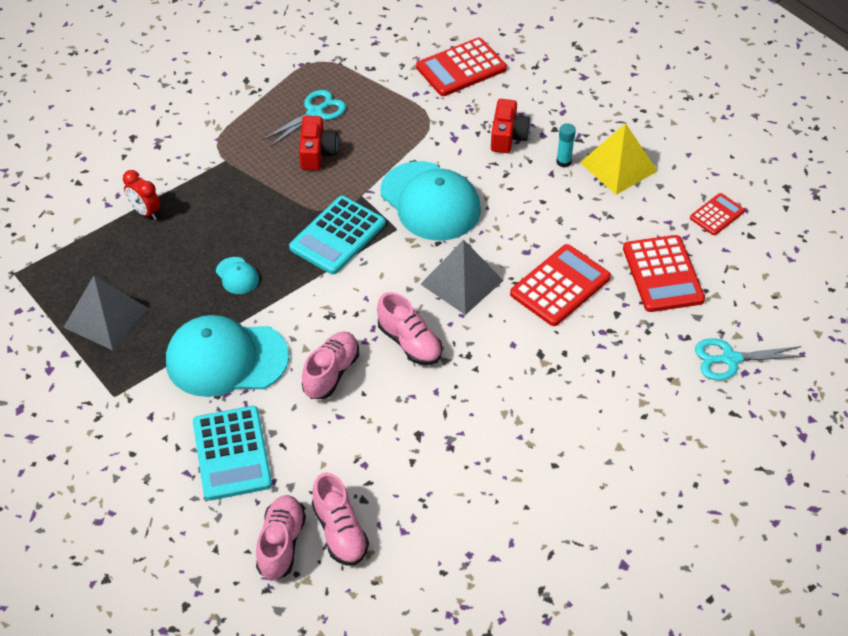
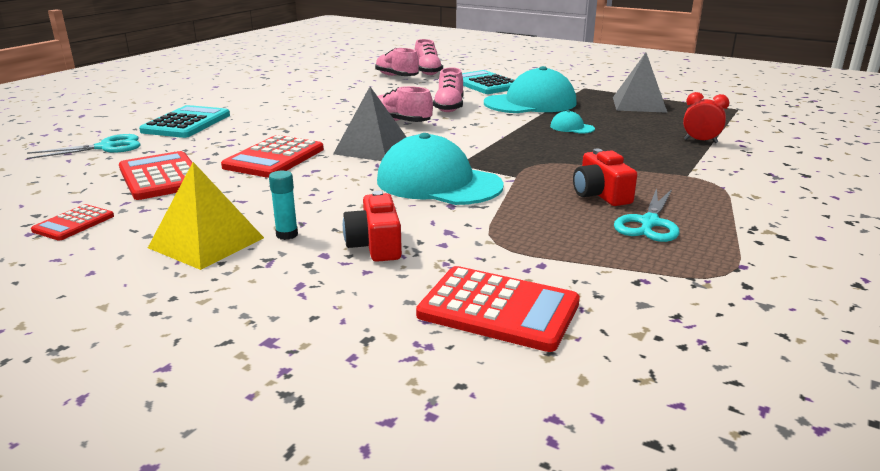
camera: 160 degrees right, 25 degrees down
turquoise calculator [289,196,386,274] -> turquoise calculator moved to [139,105,230,138]
red calculator [416,38,507,96] -> red calculator turned 75 degrees clockwise [416,266,580,352]

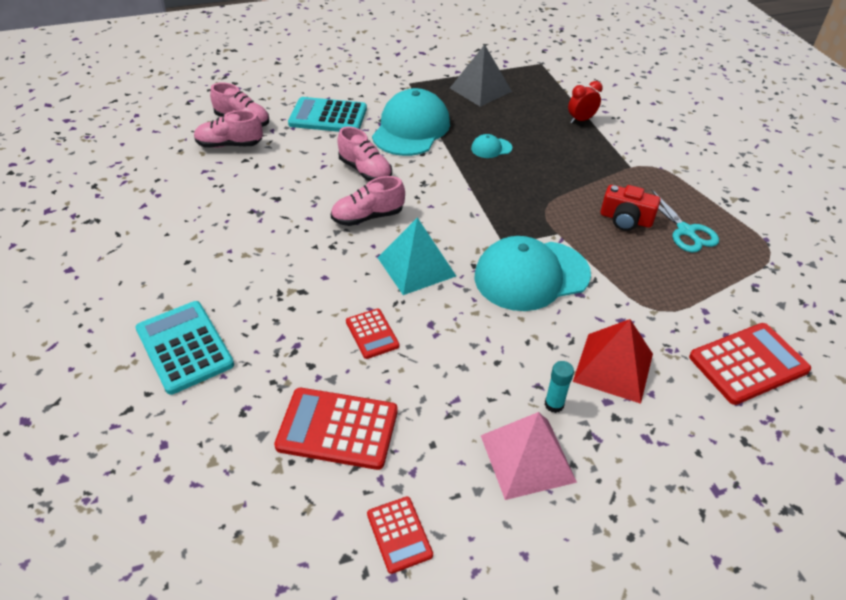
camera: 50 degrees left, 20 degrees up
turquoise scissors [27,134,141,159] -> none
yellow pyramid [148,162,264,270] -> pink pyramid [480,412,577,500]
red calculator [221,135,324,178] -> red calculator [346,308,400,359], size x0.57
grey pyramid [333,87,406,161] -> turquoise pyramid [377,217,456,295]
red camera [343,191,402,262] -> red pyramid [573,319,653,404]

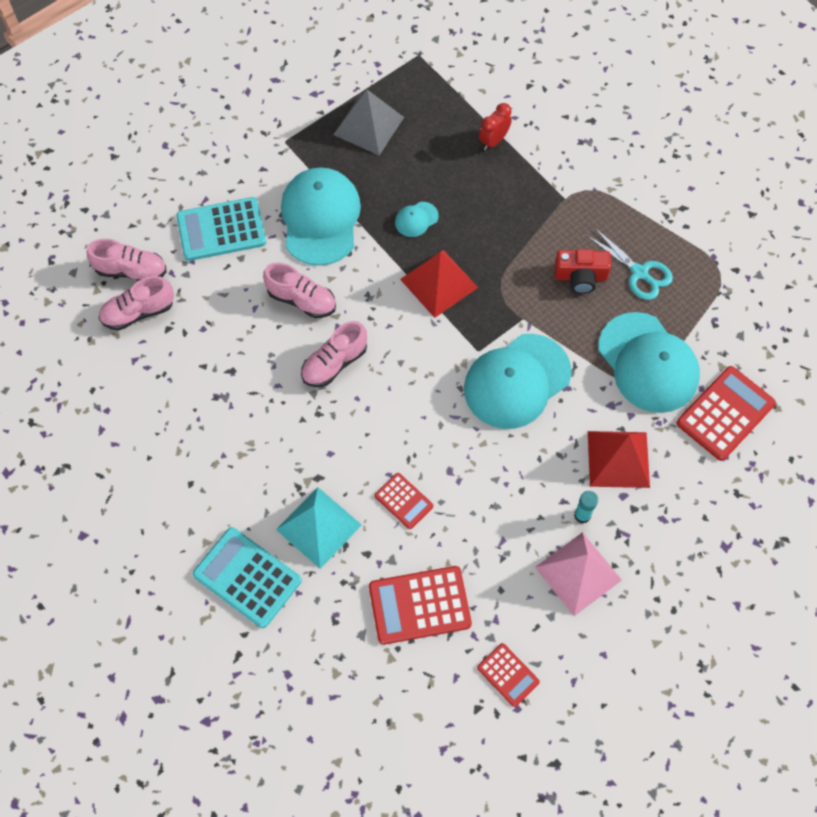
camera: 20 degrees left, 20 degrees up
turquoise pyramid [377,217,456,295] -> turquoise pyramid moved to [276,487,362,569]
none -> red pyramid [400,250,478,318]
none -> turquoise cap [598,312,700,413]

